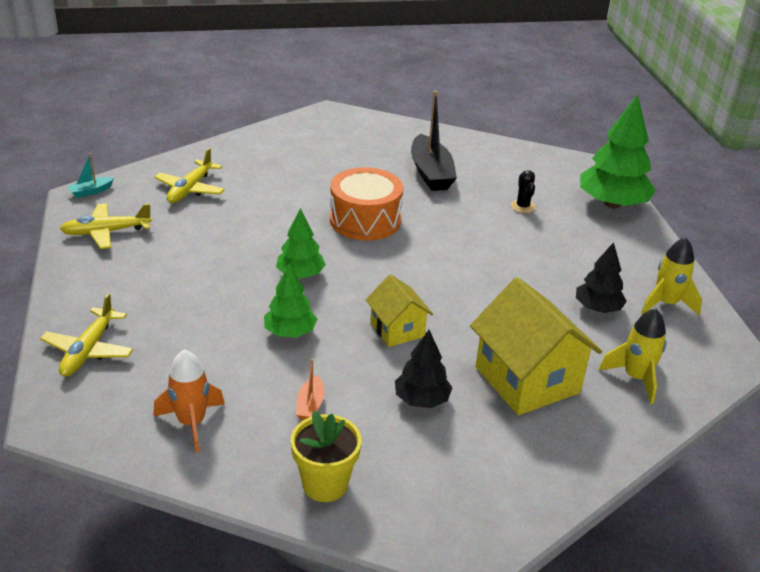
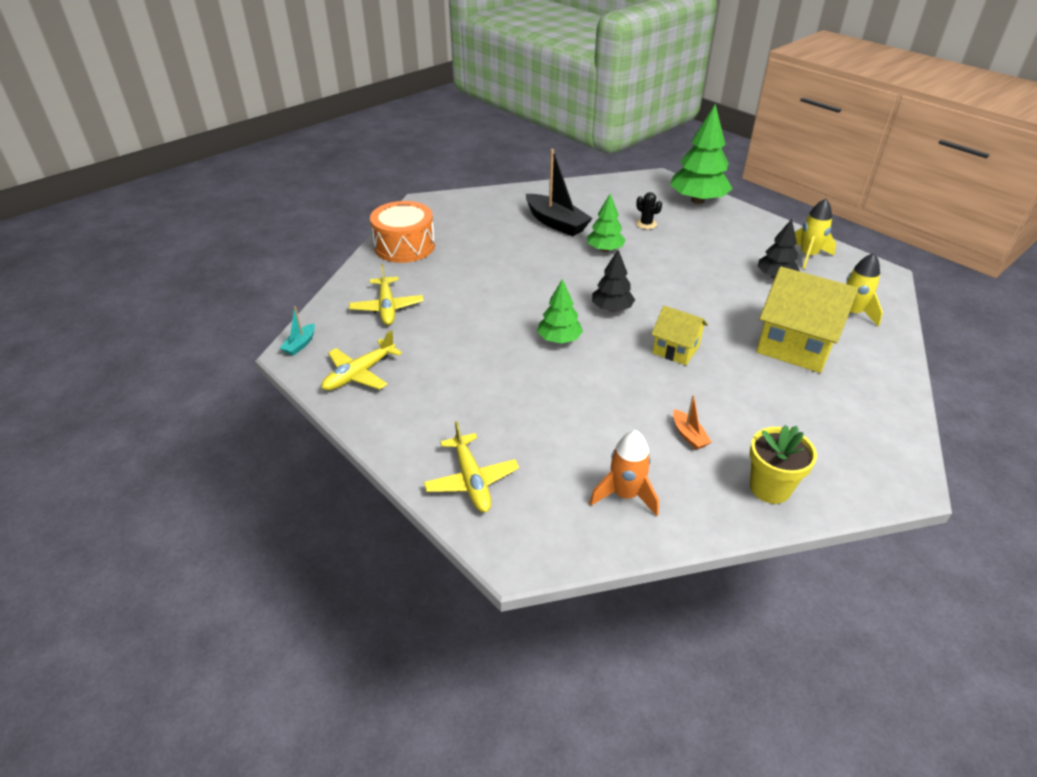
camera: 30 degrees left, 5 degrees up
green tree [264,263,317,338] -> green tree moved to [587,194,626,252]
orange drum [330,167,403,241] -> orange drum moved to [370,201,435,263]
black tree [395,330,452,408] -> black tree moved to [592,250,635,312]

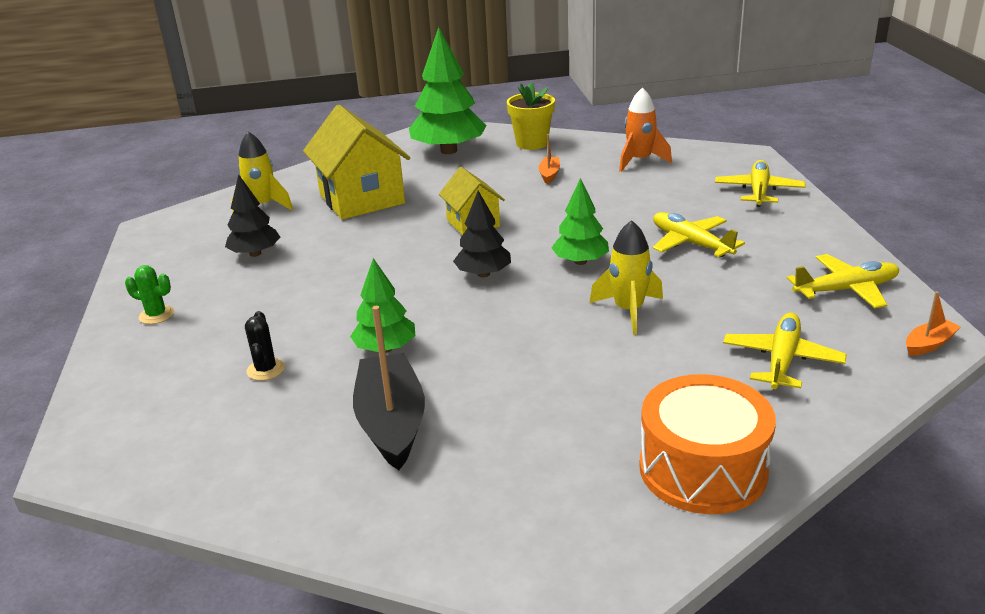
camera: 145 degrees left, 10 degrees down
turquoise boat [280,306,315,356] -> orange boat [906,291,961,356]
green tree [670,104,733,204] -> green tree moved to [409,27,487,154]
yellow rocket [795,199,836,269] -> yellow rocket moved to [590,220,663,335]
none -> green cactus [125,265,174,324]
none -> yellow plane [653,212,745,258]

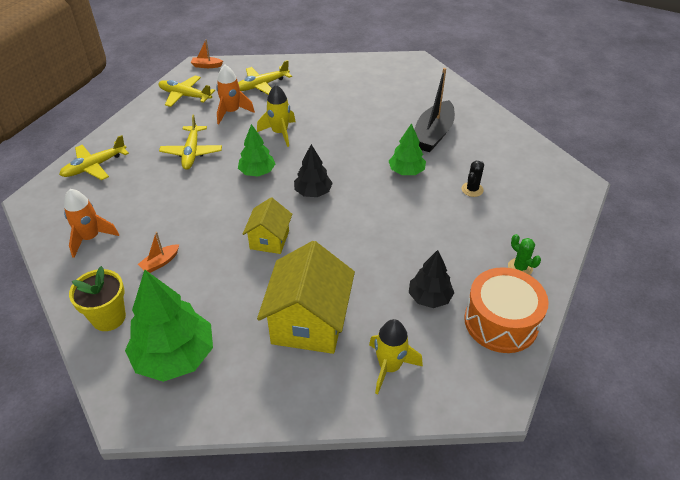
camera: 145 degrees left, 15 degrees up
orange drum [639,374,776,514] -> orange drum moved to [464,267,549,353]
none -> orange rocket [216,65,255,124]

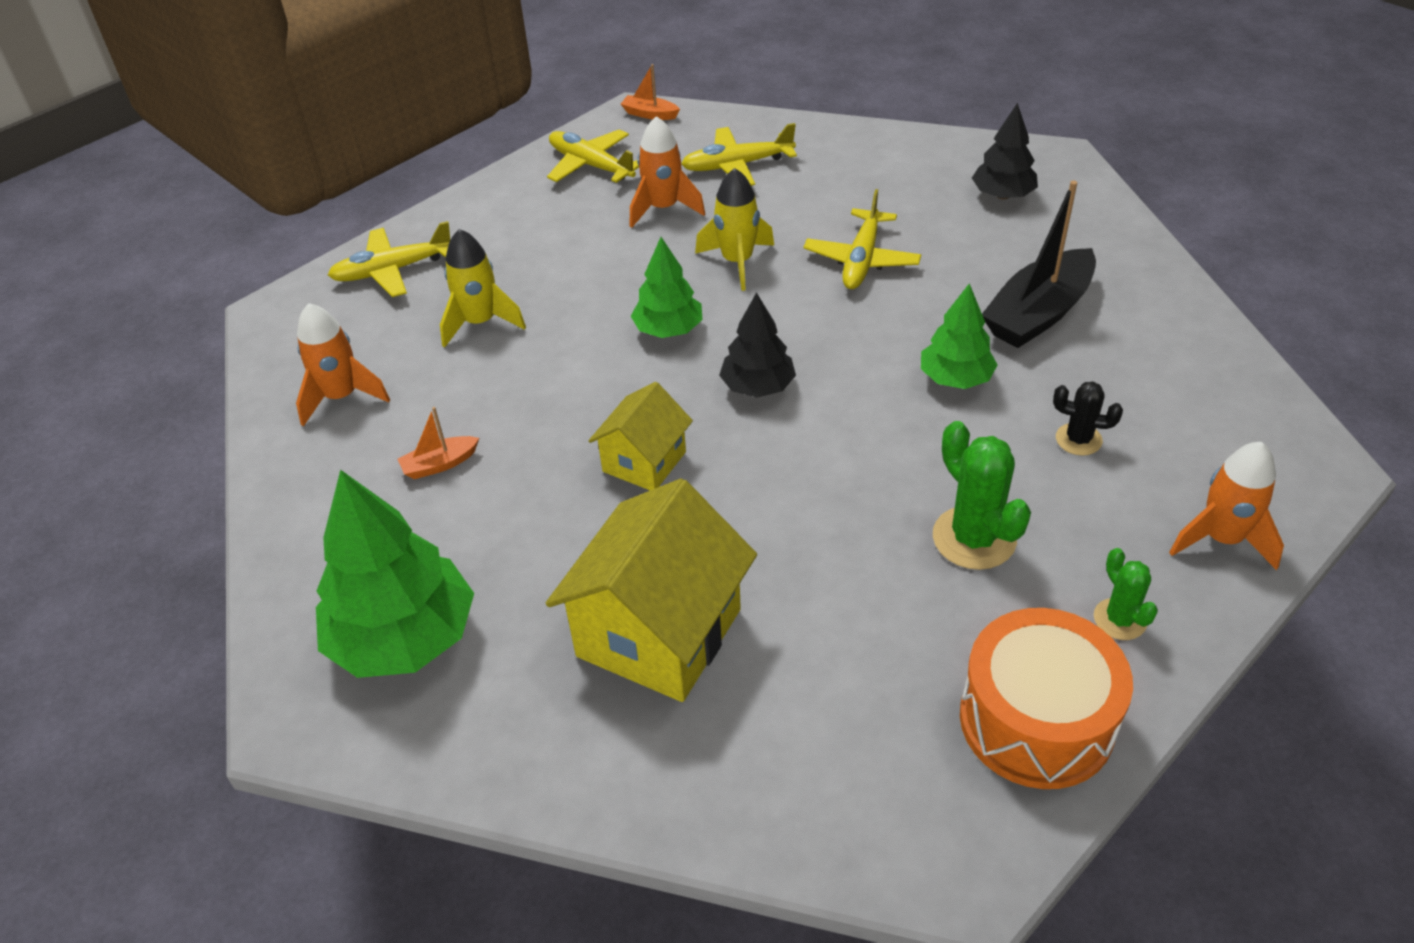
camera: 20 degrees right, 0 degrees up
yellow flower pot [69,266,126,331] -> none
yellow plane [159,115,222,170] -> yellow plane moved to [804,189,921,289]
yellow rocket [369,319,423,395] -> yellow rocket moved to [440,229,526,348]
black tree [409,250,454,308] -> black tree moved to [972,103,1038,200]
black cactus [462,161,484,197] -> black cactus turned 60 degrees clockwise [1053,381,1123,456]
none -> green cactus [933,421,1031,570]
none -> orange rocket [1169,442,1284,570]

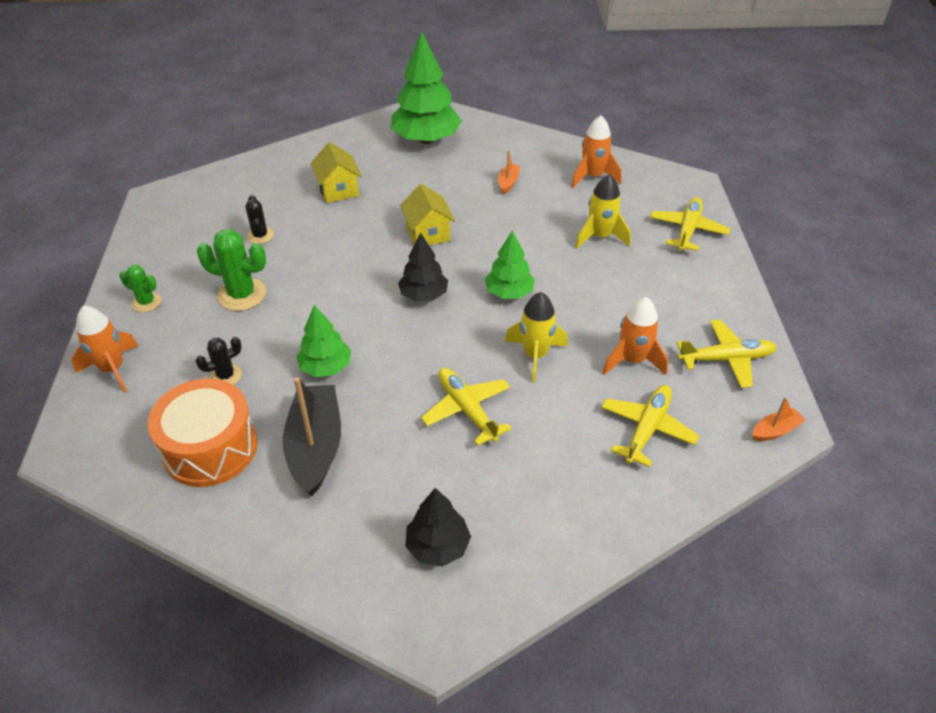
camera: 130 degrees right, 0 degrees up
yellow house [546,479,757,702] -> yellow house [311,142,362,203], size x0.57
orange drum [960,608,1133,789] -> orange drum moved to [148,378,257,487]
none -> black cactus [245,195,274,244]

